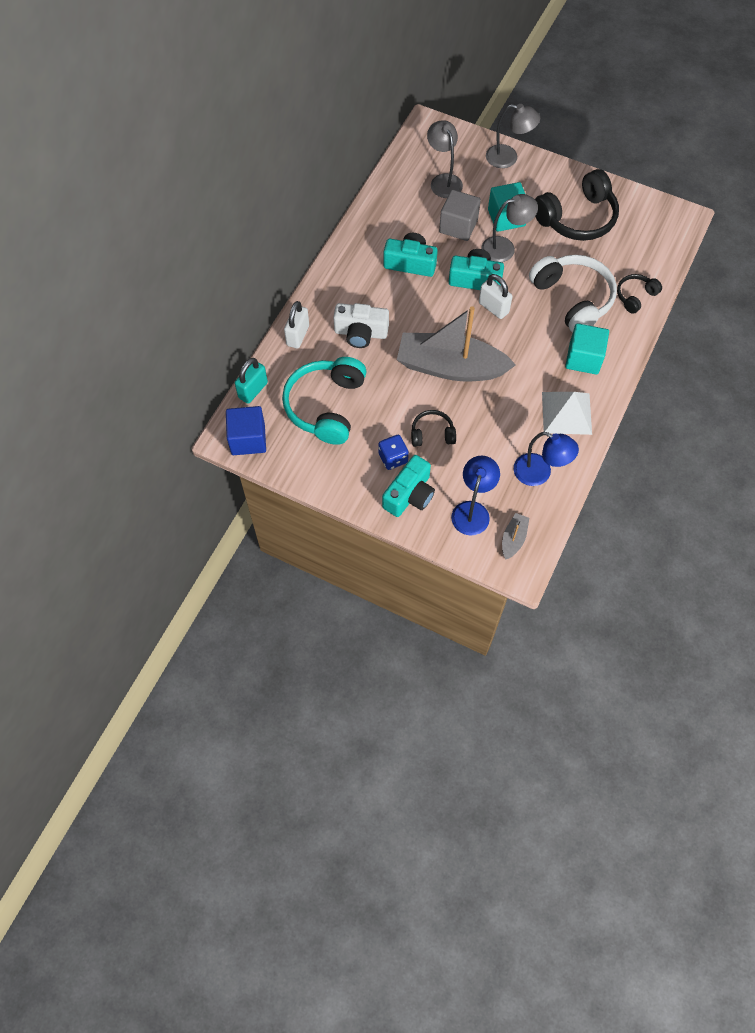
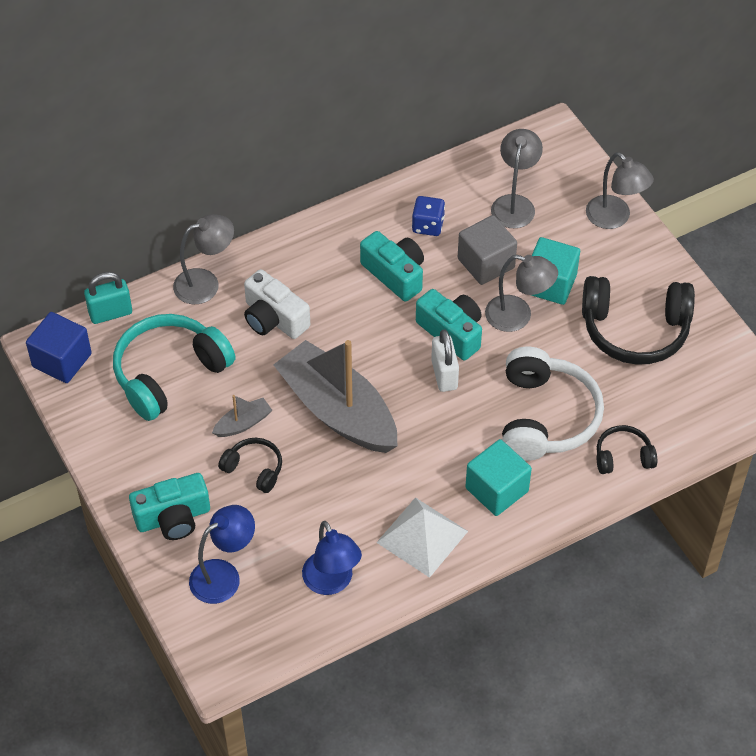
camera: 35 degrees right, 10 degrees down
white padlock [284,301,309,349] -> grey lamp [173,214,234,304]
blue dice [378,435,409,470] -> blue dice moved to [412,196,445,236]
grey boat [502,513,529,559] -> grey boat moved to [212,395,272,437]

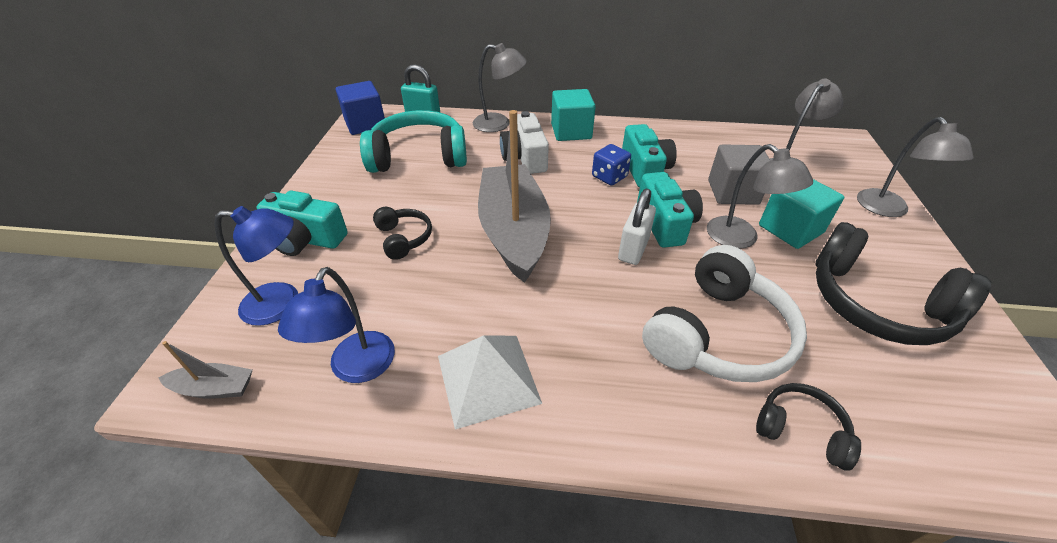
camera: 35 degrees right, 10 degrees down
grey boat [212,395,272,437] -> grey boat moved to [159,341,252,399]
blue dice [412,196,445,236] -> blue dice moved to [592,144,631,186]
turquoise cube [465,439,532,516] -> turquoise cube moved to [551,89,596,141]

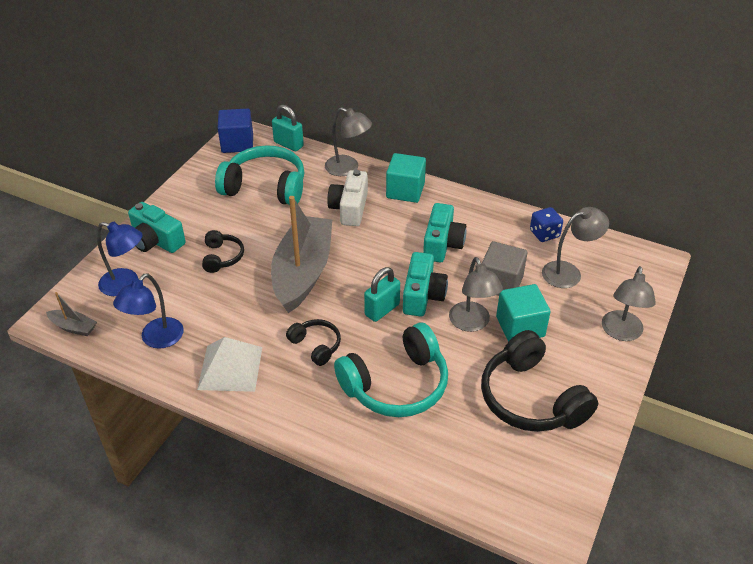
camera: 20 degrees right, 0 degrees up
blue dice [592,144,631,186] -> blue dice moved to [530,207,563,242]
white padlock [618,189,656,265] -> turquoise padlock [364,267,400,322]
white headphones [642,245,807,382] -> turquoise headphones [334,323,448,417]
black headphones [756,383,861,471] -> black headphones moved to [286,319,341,366]

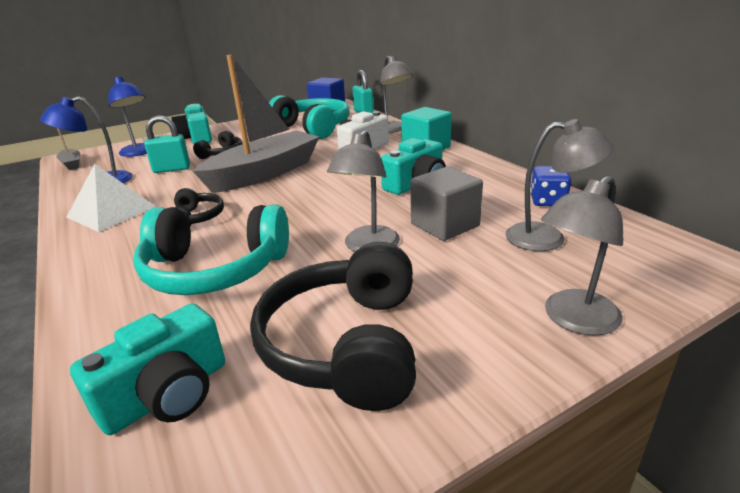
camera: 35 degrees right, 15 degrees down
turquoise padlock [364,267,400,322] -> turquoise padlock moved to [144,115,190,173]
turquoise camera [403,252,448,317] -> turquoise camera moved to [70,303,225,435]
turquoise cube [496,284,551,342] -> none

